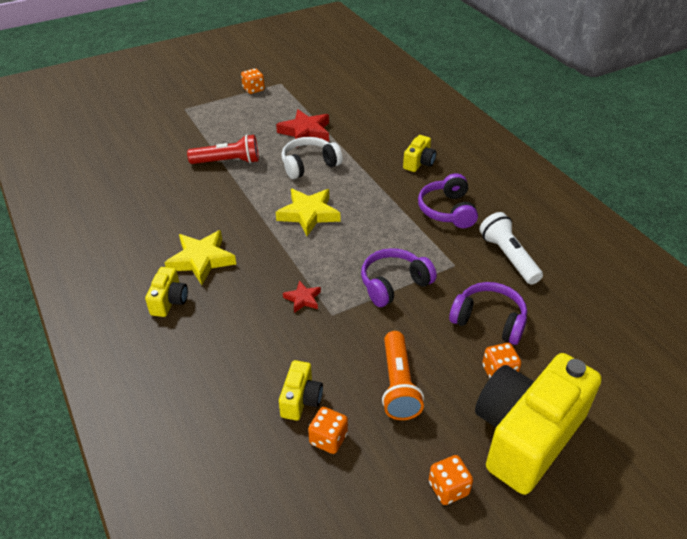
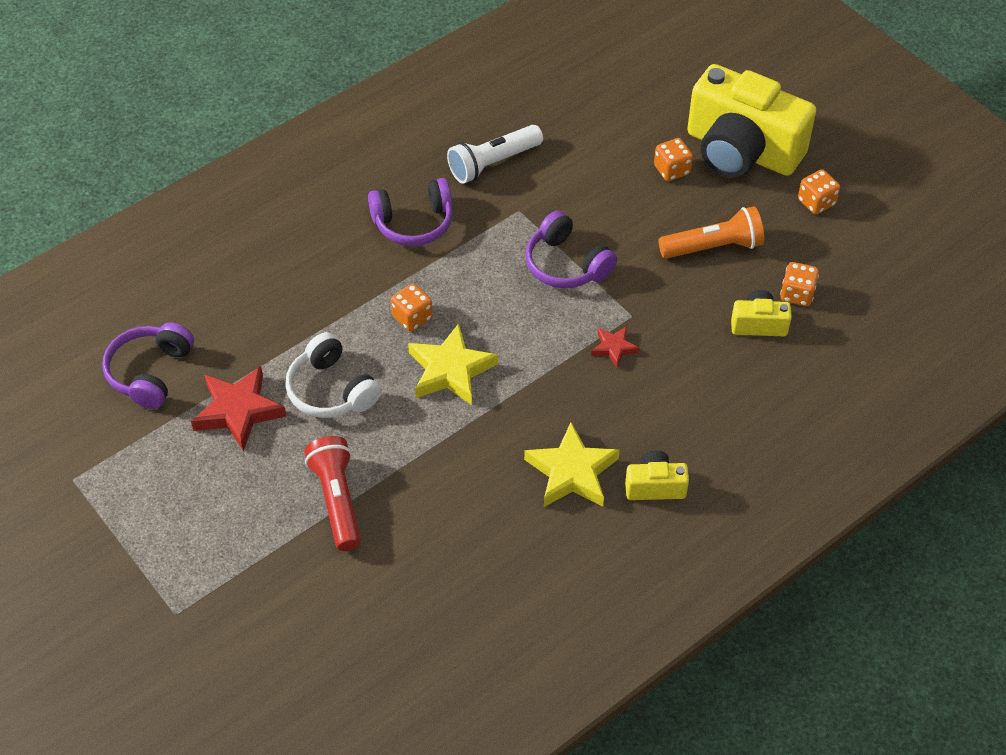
camera: 100 degrees left, 10 degrees up
orange dice [241,68,265,94] -> orange dice moved to [391,284,433,331]
yellow camera [403,135,437,172] -> none
purple headphones [449,282,527,345] -> purple headphones moved to [102,323,194,409]

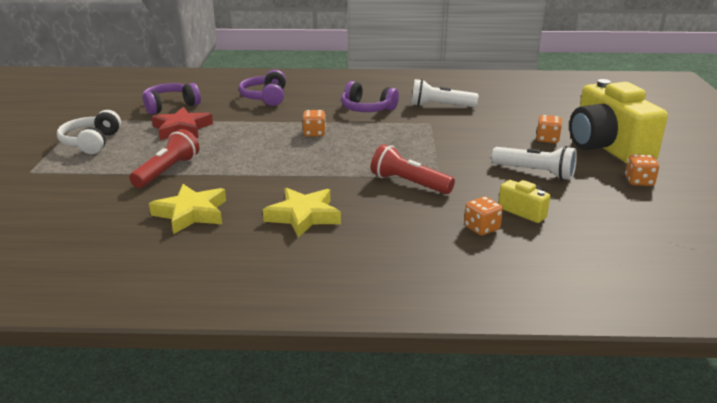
camera: 40 degrees right, 25 degrees down
white headphones [285,332,381,418] -> white headphones moved to [57,110,121,154]
yellow star [408,323,498,405] -> yellow star moved to [149,184,226,234]
purple headphones [525,210,617,288] -> purple headphones moved to [239,70,286,106]
red star [591,326,640,368] -> red flashlight [371,144,455,194]
yellow camera [625,451,689,500] -> none
orange flashlight [658,206,764,259] -> white flashlight [492,146,577,180]
orange dice [780,262,819,306] -> orange dice moved to [464,196,503,236]

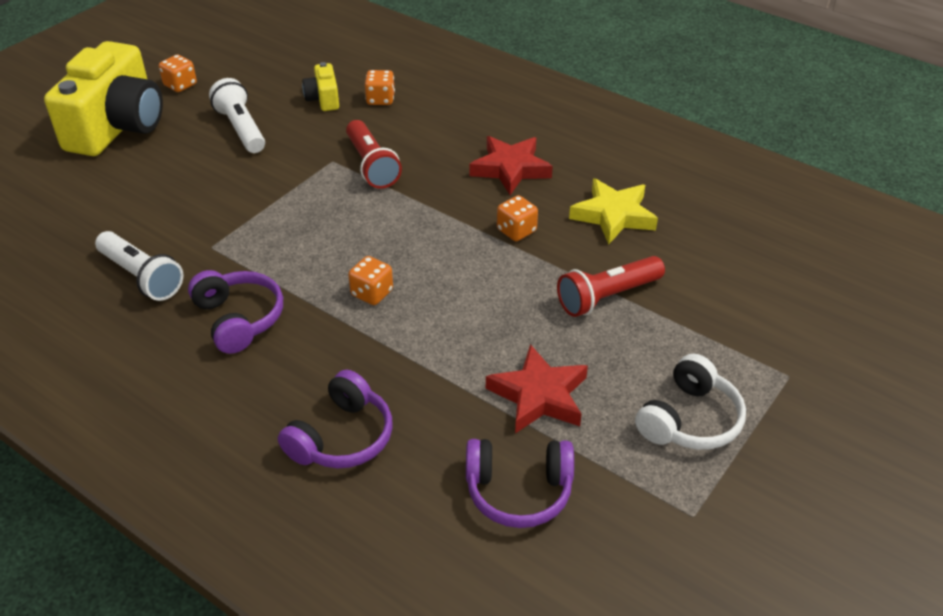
camera: 145 degrees left, 15 degrees up
yellow star [263,188,341,238] -> red star [469,136,553,195]
orange dice [536,115,562,143] -> orange dice moved to [497,195,538,241]

